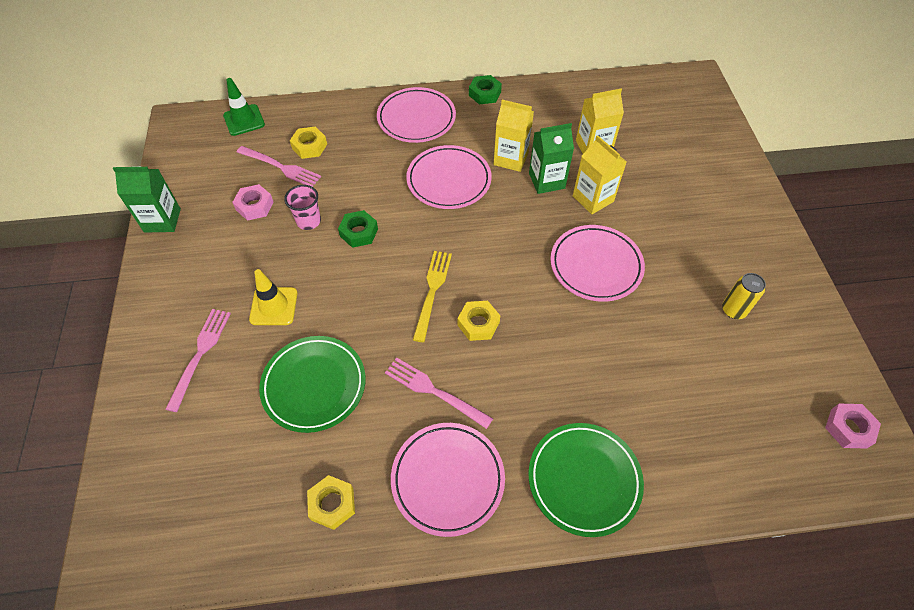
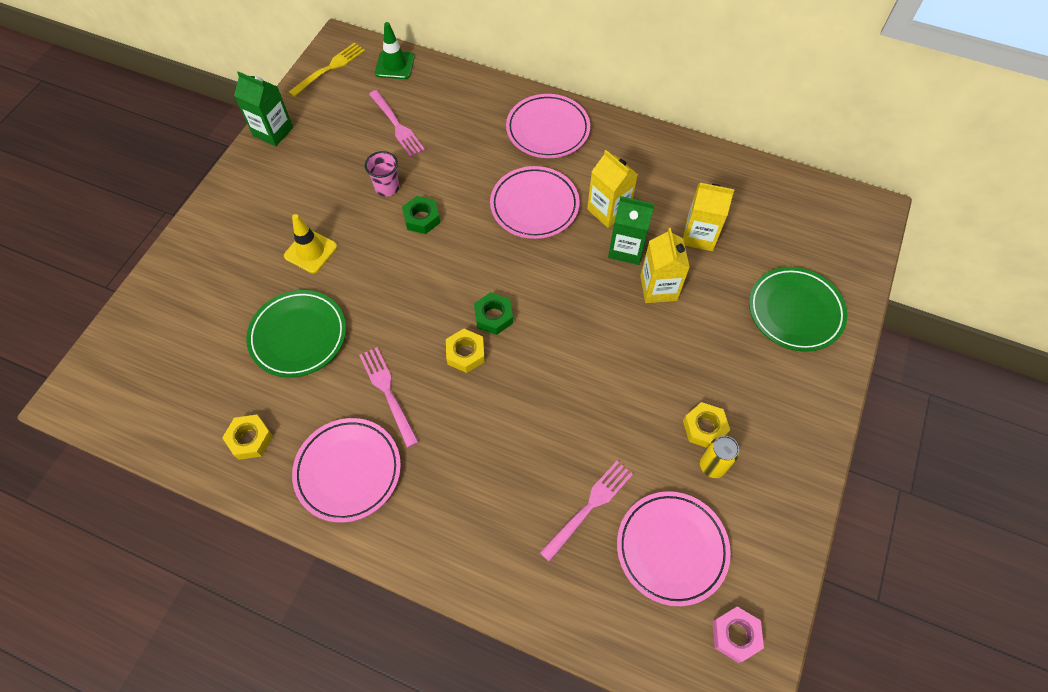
camera: 30 degrees right, 5 degrees up
pink fork [165,309,231,412] -> pink fork moved to [539,461,633,562]
pink nut [232,184,274,221] -> none
yellow nut [290,127,327,159] -> yellow nut moved to [683,402,730,448]
yellow fork [413,251,452,342] -> yellow fork moved to [288,43,365,97]
green nut [469,75,502,104] -> green nut moved to [474,292,513,335]
green plate [529,423,644,537] -> green plate moved to [749,267,847,352]
pink plate [550,225,645,302] -> pink plate moved to [617,491,731,606]

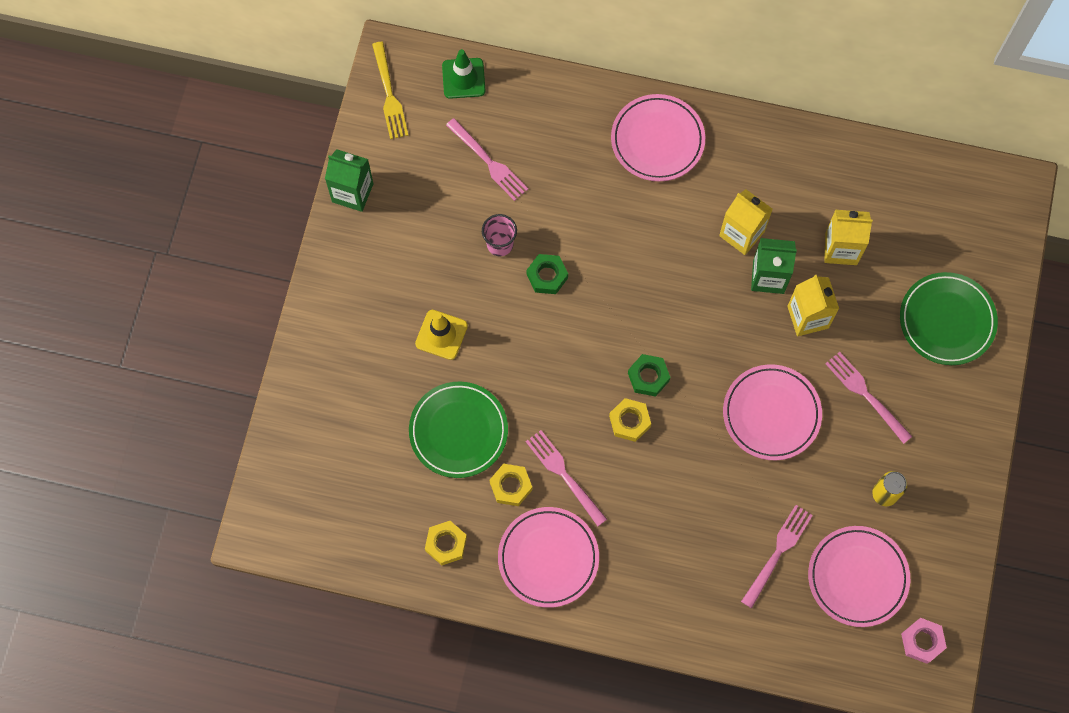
camera: 10 degrees left, 10 degrees up
yellow fork [288,43,365,97] -> yellow fork turned 135 degrees clockwise [372,42,408,139]
pink plate [490,166,580,239] -> pink plate moved to [723,364,822,461]
yellow nut [683,402,730,448] -> yellow nut moved to [490,464,532,506]
none -> pink fork [825,352,913,444]

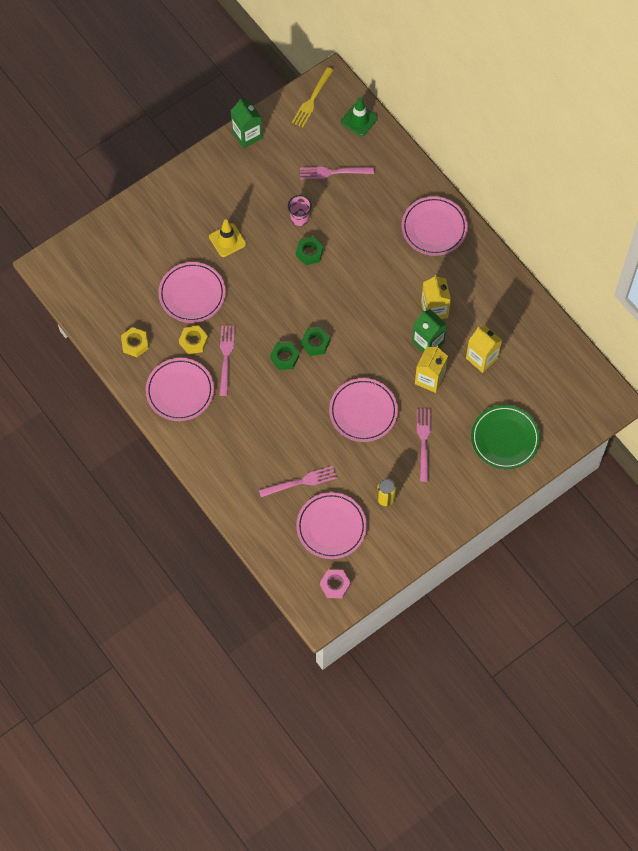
camera: 40 degrees right, 5 degrees down
green plate [409,381,508,478] -> pink plate [158,262,226,323]
pink fork [446,118,528,201] -> pink fork turned 90 degrees clockwise [300,167,374,180]
yellow nut [609,398,651,442] -> green nut [270,342,299,370]

